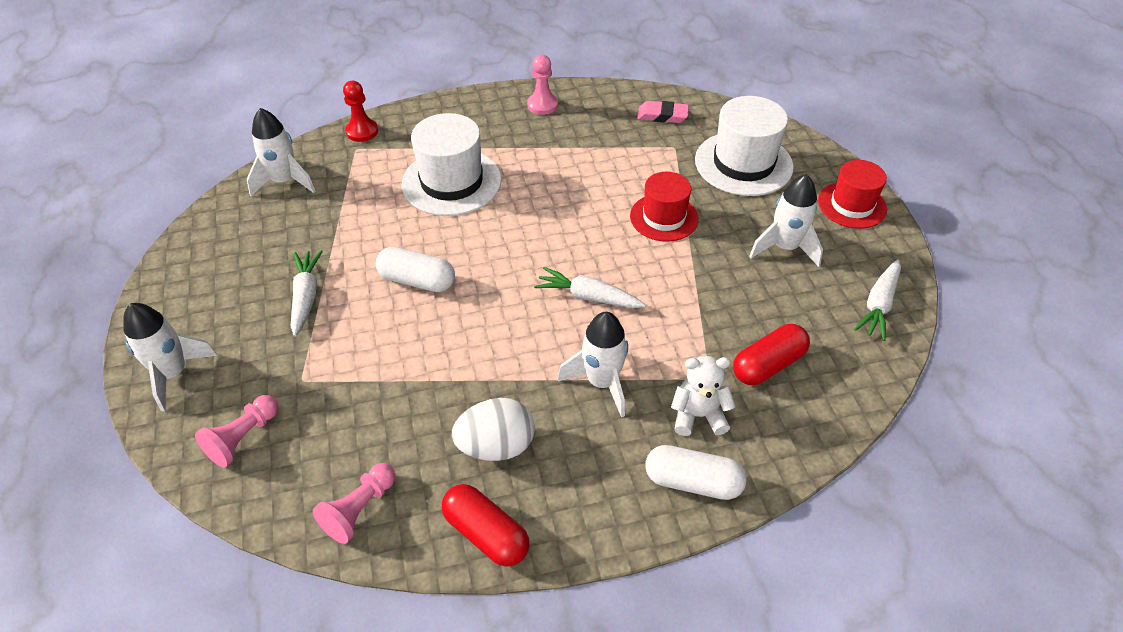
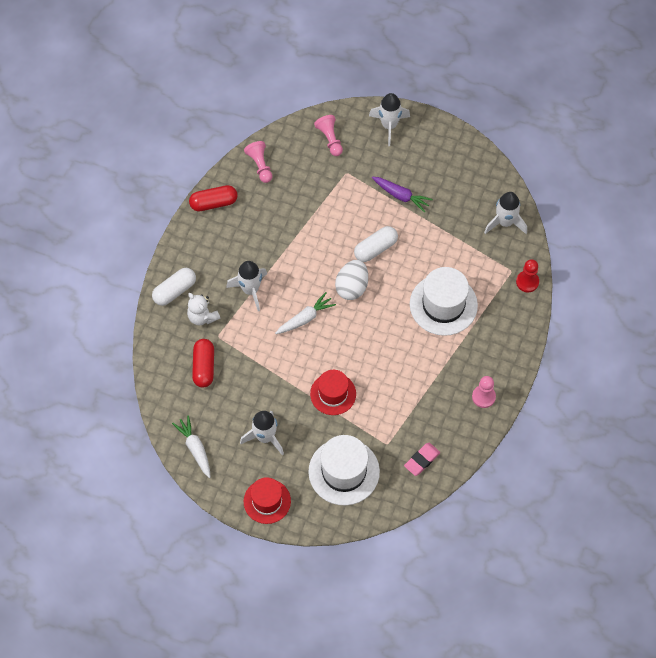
camera: 125 degrees right, 15 degrees up
white carrot [291,250,323,336] -> purple carrot [372,176,433,213]
white egg [452,398,535,461] -> white egg moved to [335,260,368,300]
white teddy bear [671,356,736,436] -> white teddy bear turned 105 degrees clockwise [187,293,220,325]

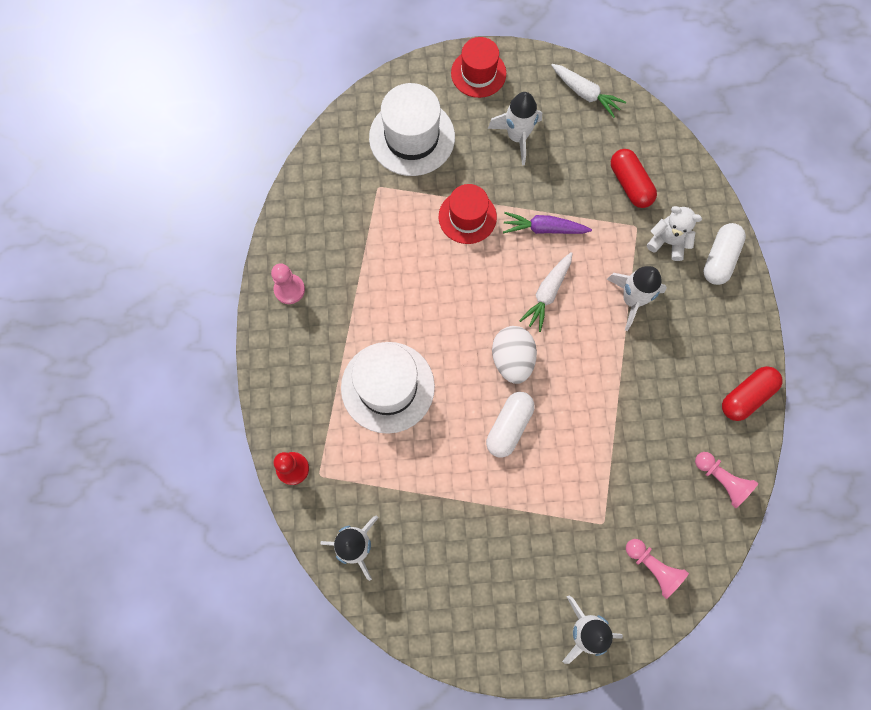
camera: 155 degrees right, 10 degrees up
purple carrot [372,176,433,213] -> purple carrot moved to [503,212,592,234]
pink eraser [404,443,440,476] -> none

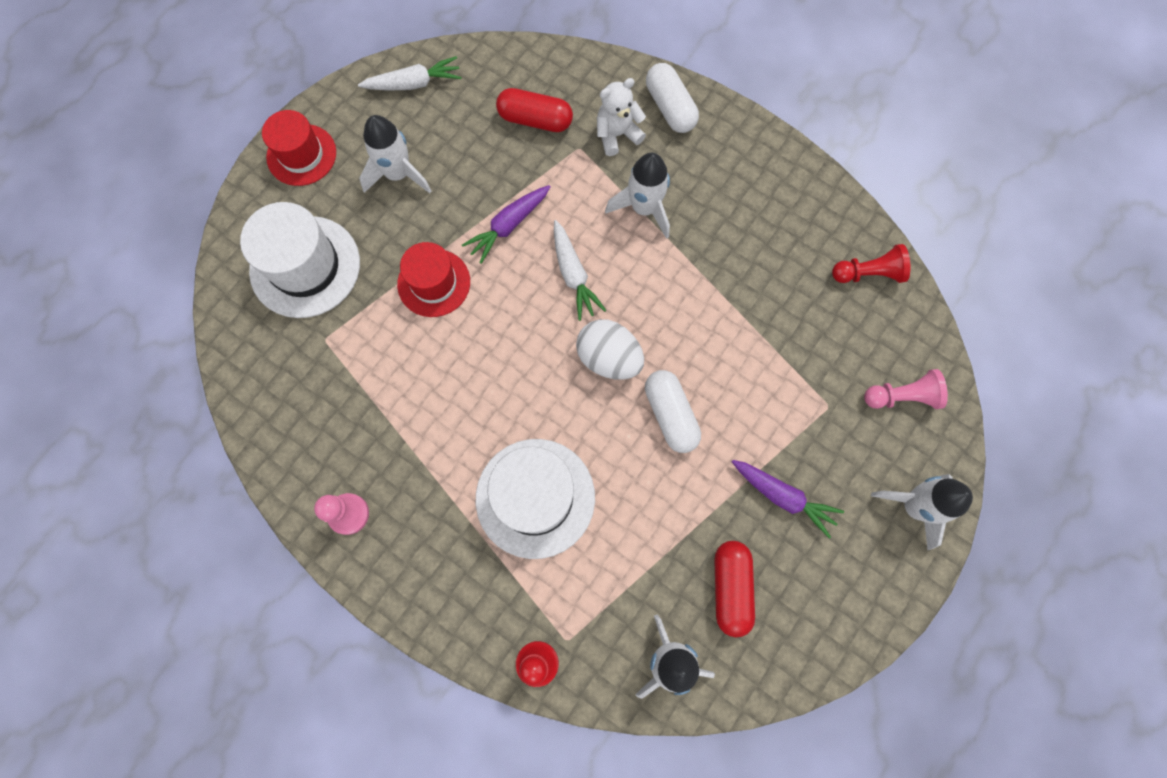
camera: 50 degrees left, 0 degrees up
pink pawn [695,452,758,508] -> red pawn [832,244,910,283]
red capsule [722,366,783,421] -> red capsule moved to [714,541,755,637]
none -> purple carrot [732,460,844,539]

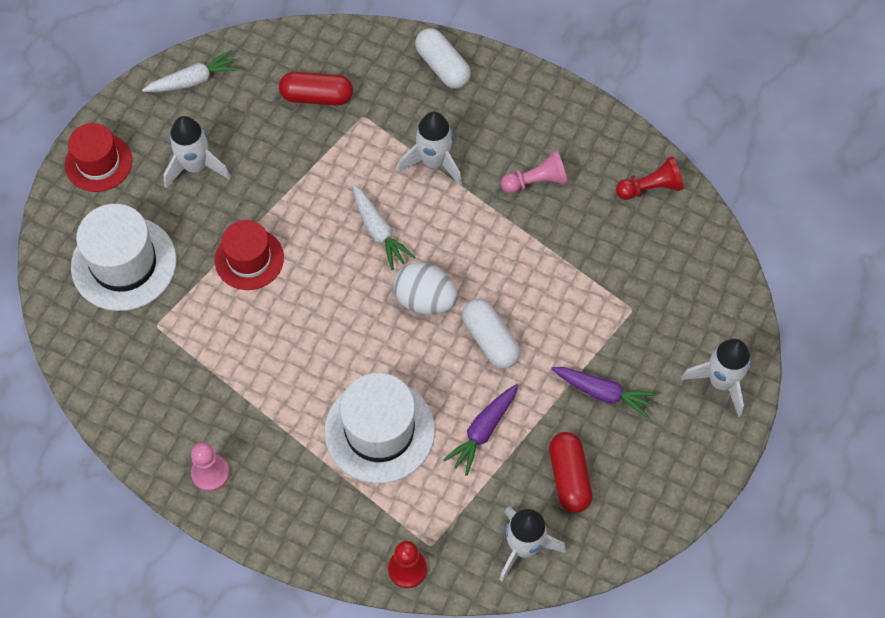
camera: 10 degrees left, 10 degrees down
purple carrot [462,185,551,264] -> purple carrot moved to [443,384,518,476]
white teddy bear [597,78,646,156] -> none
pink pawn [864,369,948,409] -> pink pawn moved to [501,150,568,194]

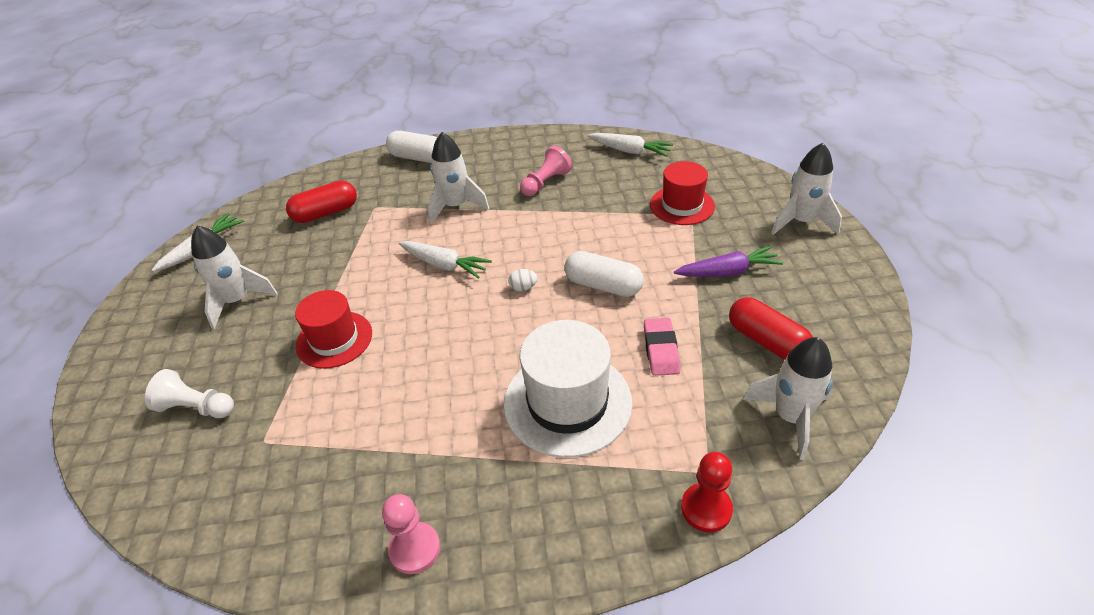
camera: 30 degrees left, 20 degrees down
red hat [65,123,132,192] -> red hat moved to [650,161,715,225]
white hat [71,204,177,311] -> white pawn [145,369,234,418]
white egg [394,262,458,314] -> white egg [508,269,538,291], size x0.43
purple carrot [443,384,518,476] -> pink eraser [644,318,680,376]
red pawn [616,156,683,200] -> white carrot [588,133,673,157]

